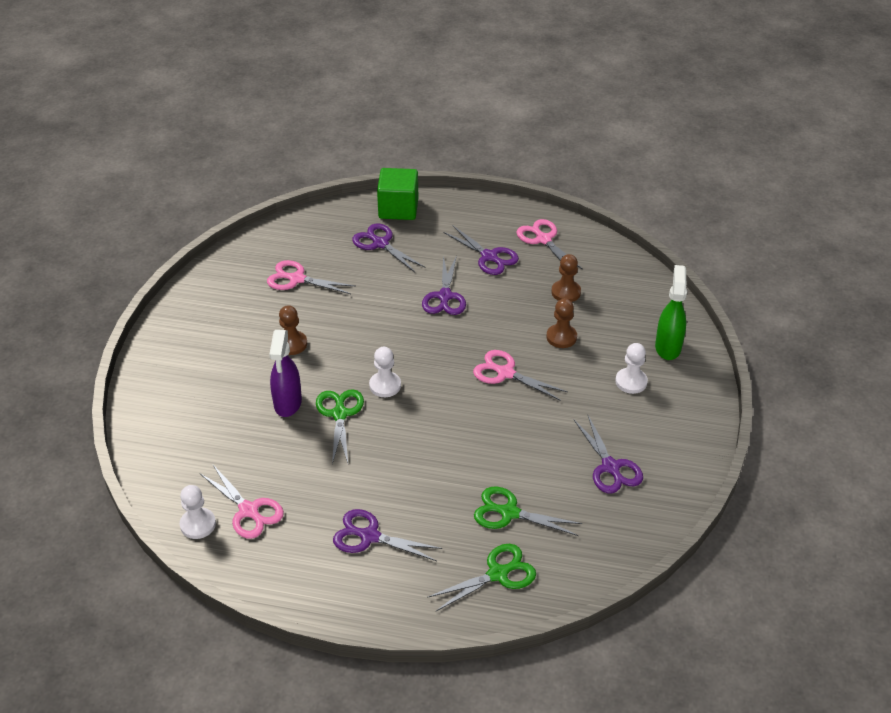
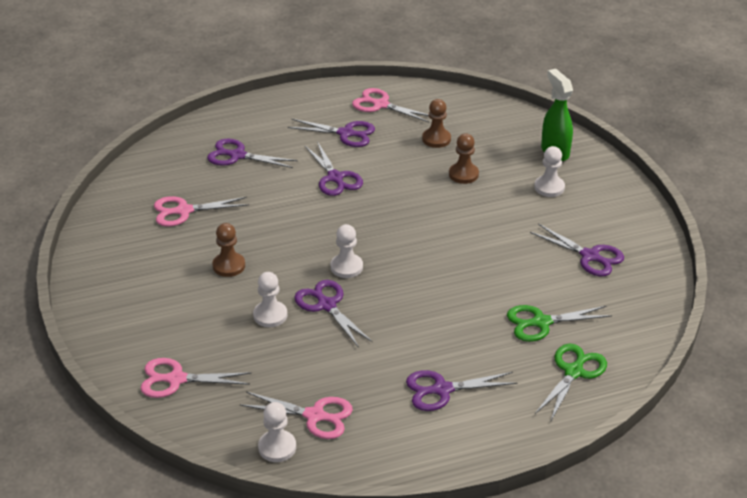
camera: 30 degrees left, 5 degrees down
purple spray bottle [269,330,302,417] -> white pawn [253,272,287,327]
green scissors [316,389,364,464] -> purple scissors [294,280,372,348]
green cube [377,168,418,220] -> none
pink scissors [473,350,568,401] -> pink scissors moved to [140,358,252,398]

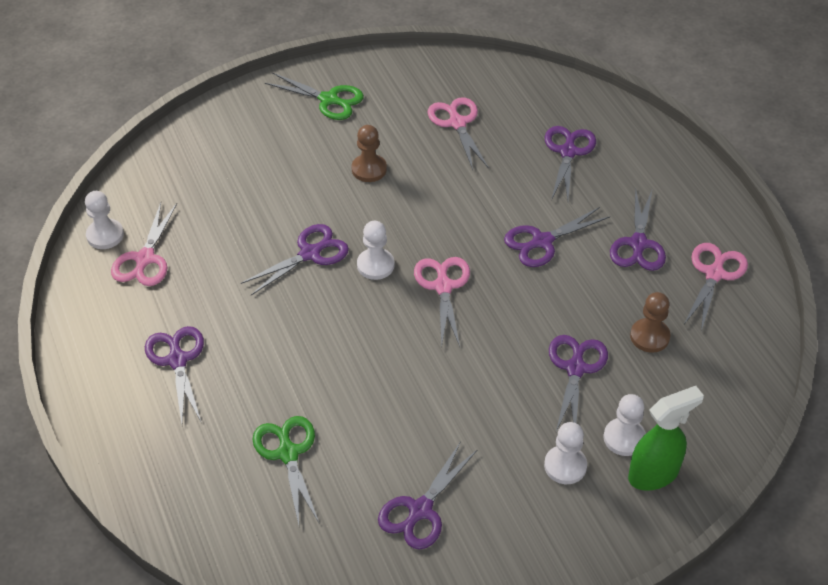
camera: 85 degrees right, 10 degrees up
pink scissors [140,358,252,398] -> pink scissors moved to [414,257,470,347]
white pawn [253,272,287,327] -> white pawn moved to [604,394,646,456]
brown pawn [449,134,479,184] -> purple scissors [549,335,608,432]
green scissors [535,344,607,420] -> green scissors moved to [265,72,364,120]

